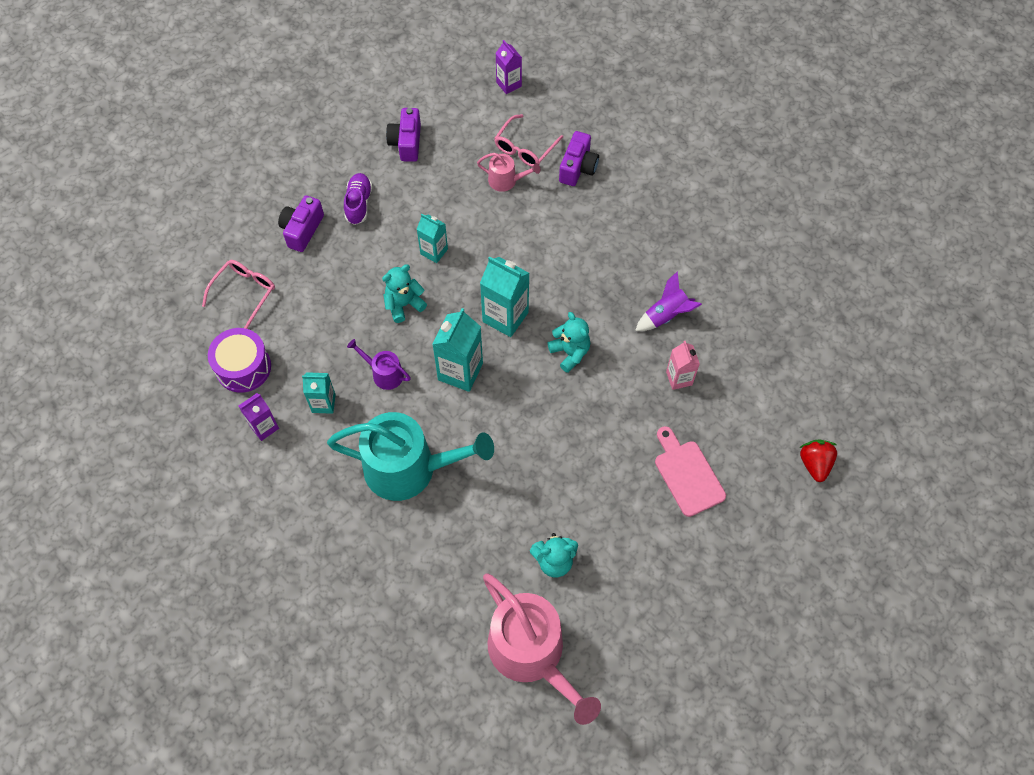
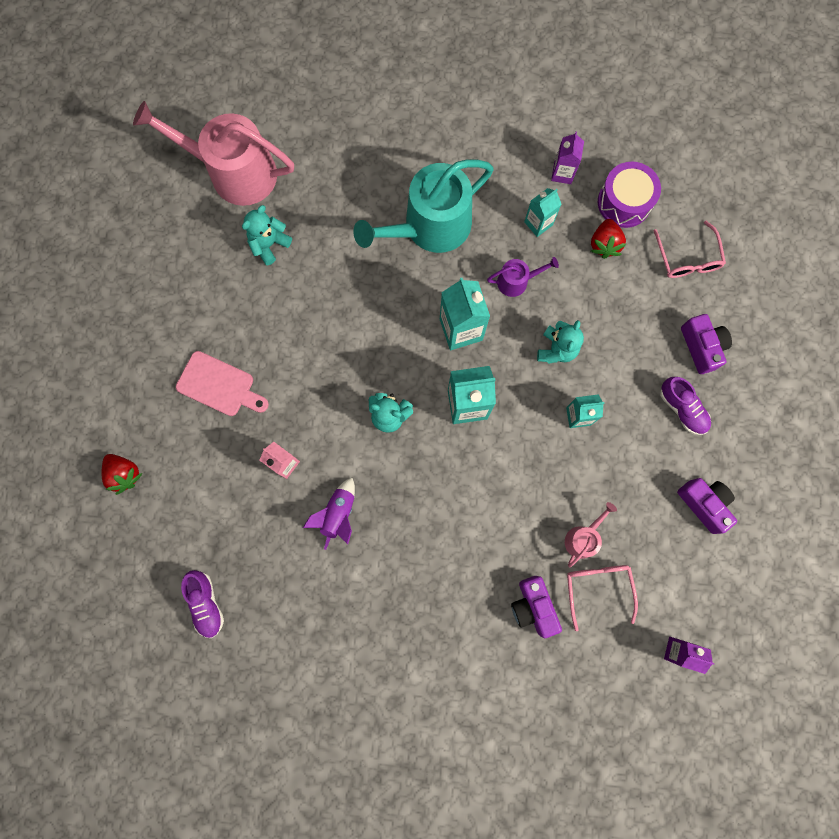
camera: 140 degrees right, 15 degrees up
pink watering can [477,153,541,192] -> pink watering can turned 150 degrees clockwise [565,502,617,568]
none -> purple shoe [181,570,224,638]
none -> red strawberry [591,219,626,259]

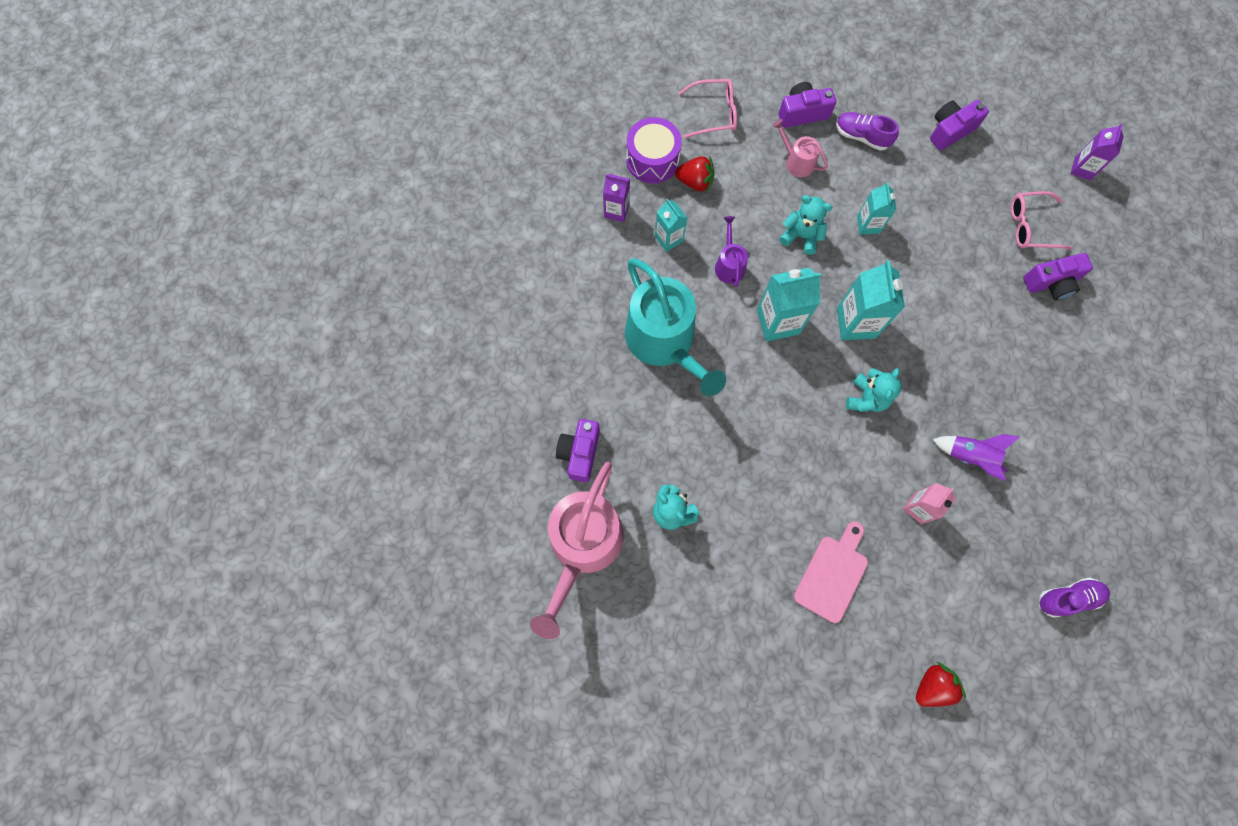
camera: 85 degrees left, 5 degrees down
pink watering can [565,502,617,568] -> pink watering can moved to [773,119,828,177]
purple shoe [660,377,711,435] -> purple shoe turned 120 degrees counterclockwise [836,112,899,151]
none -> purple camera [556,419,600,482]

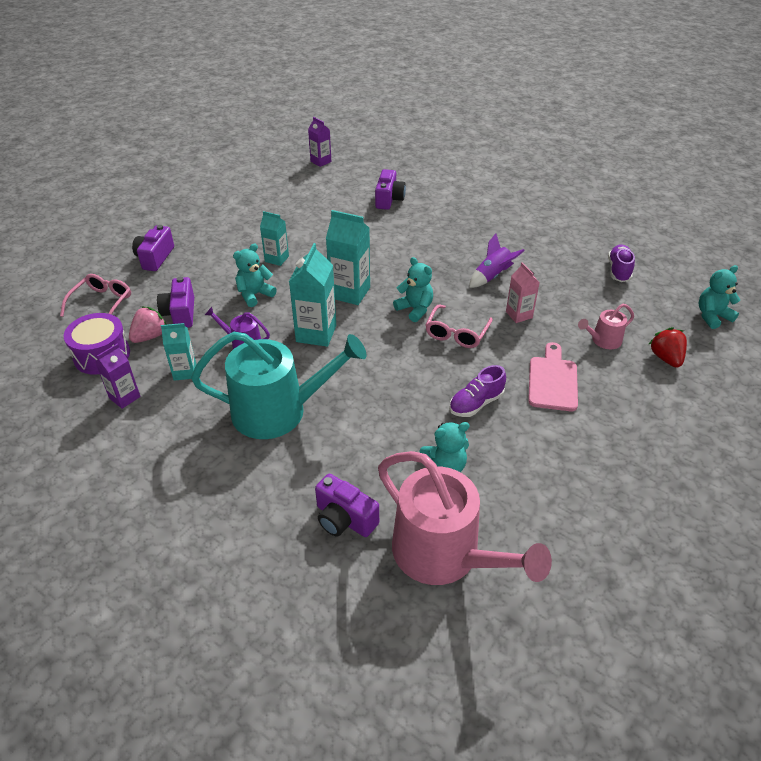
camera: 65 degrees left, 30 degrees down
red strawberry [675,156,714,193] -> pink strawberry [129,306,167,343]
pink watering can [773,119,828,177] -> pink watering can moved to [578,304,634,349]
pink cutting board [794,521,868,623] -> pink cutting board turned 45 degrees clockwise [528,342,578,411]
purple shoe [836,112,899,151] -> purple shoe moved to [449,365,506,417]
purple camera [930,100,989,151] -> purple camera moved to [157,277,194,328]
pink glasses [1011,191,1072,250] -> pink glasses moved to [426,305,493,348]
none -> turquoise teddy bear [699,265,740,329]

